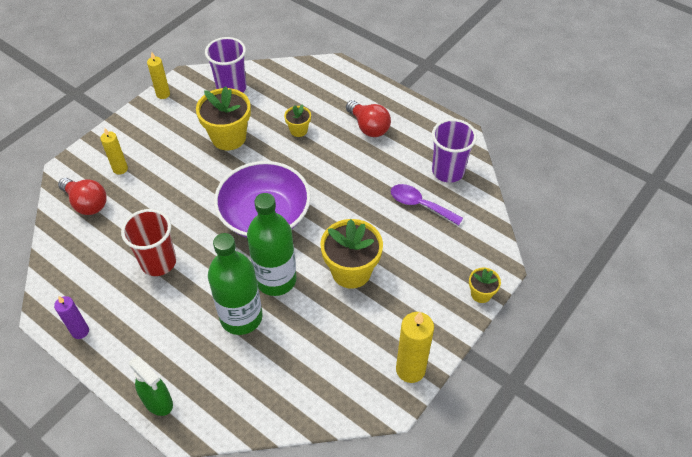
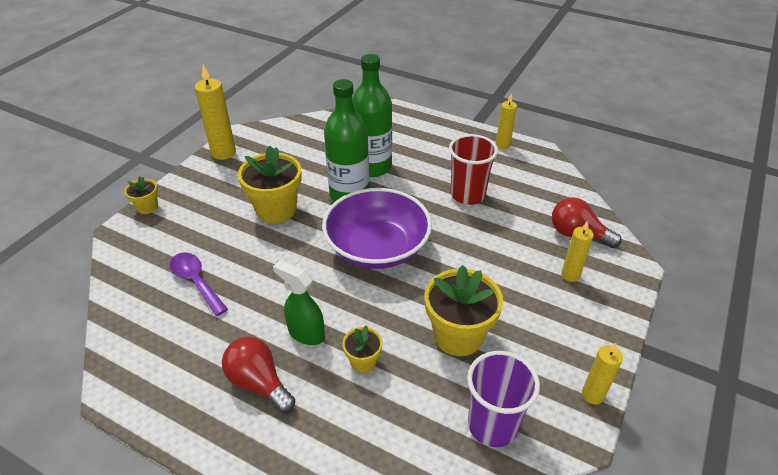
camera: 170 degrees right, 10 degrees down
purple candle [54,296,89,339] -> yellow candle [496,94,517,149]
green spray bottle [129,356,173,416] -> green spray bottle moved to [273,260,325,345]
purple spoon [391,184,463,225] -> purple spoon turned 150 degrees counterclockwise [170,252,228,316]
purple cup [432,119,477,183] -> none

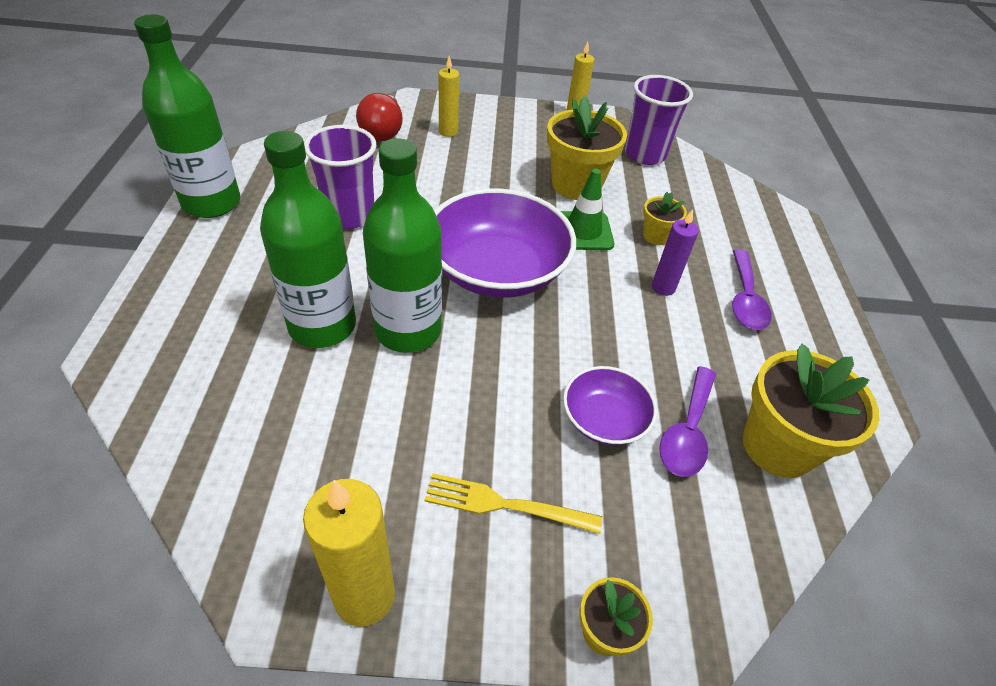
camera: 120 degrees left, 5 degrees up
red light bulb [222,337,295,413] -> purple spoon [732,249,772,330]
yellow flower pot [238,146,302,223] -> yellow flower pot moved to [743,344,879,478]
green spray bottle [273,260,325,345] -> purple candle [652,209,699,296]
red cup [449,134,498,205] -> purple cup [304,125,377,229]
yellow candle [496,94,517,149] -> green bottle [134,14,241,218]
none -> yellow fork [424,473,602,534]
none -> green traffic cone [561,169,614,250]
none -> purple bowl [563,366,657,445]

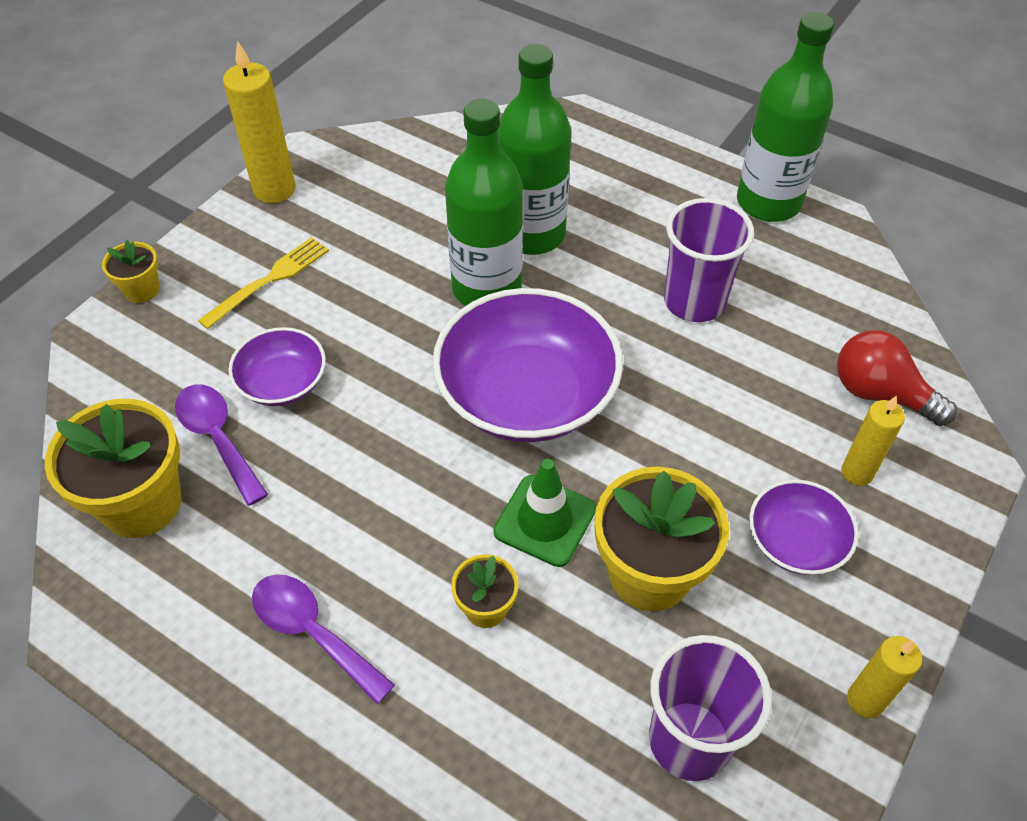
camera: 125 degrees right, 5 degrees up
purple candle [652,209,699,296] -> none
none -> purple bowl [749,480,859,575]

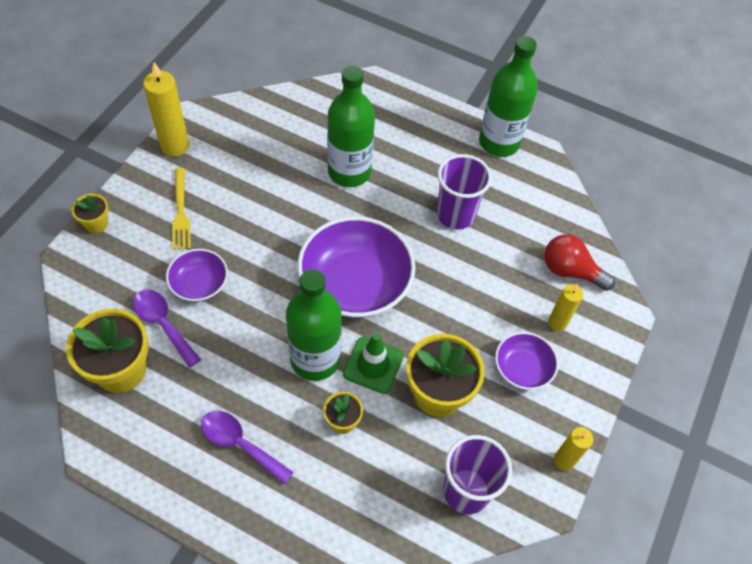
camera: 10 degrees left, 5 degrees up
yellow fork [198,237,329,329] -> yellow fork turned 135 degrees clockwise [172,168,191,250]
green bottle [445,99,523,306] -> green bottle moved to [286,269,342,381]

